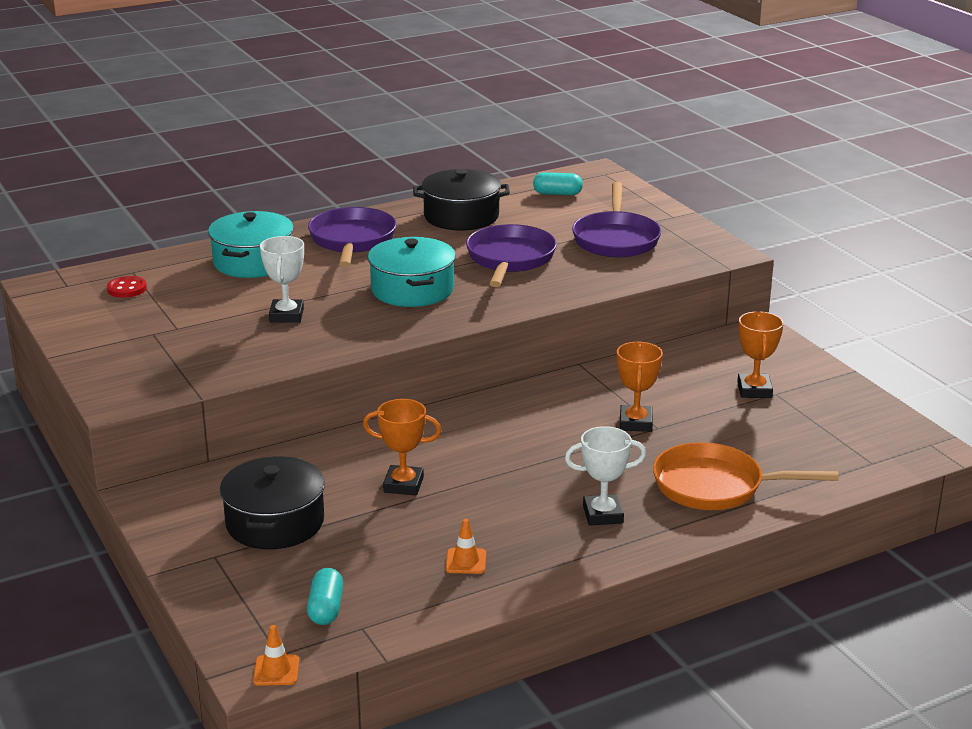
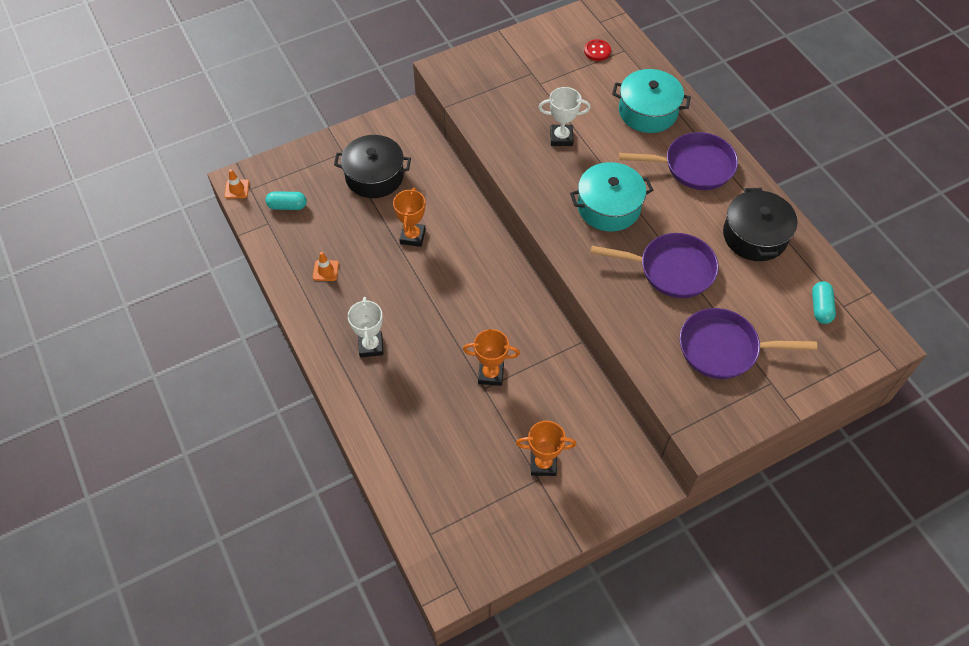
camera: 90 degrees right, 30 degrees up
orange pan [653,442,838,510] -> none

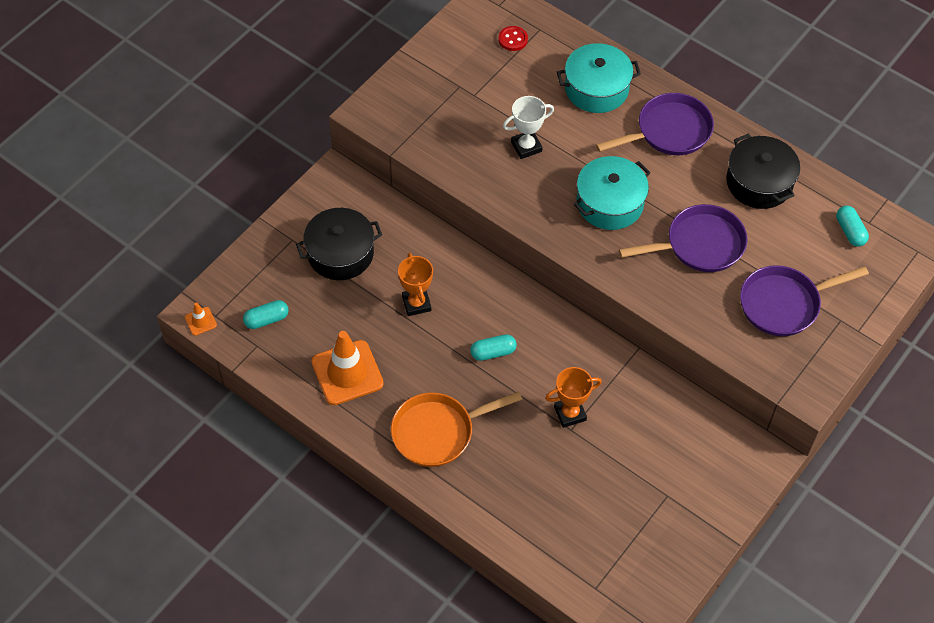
camera: 25 degrees left, 0 degrees up
orange traffic cone [313,252,339,281] -> orange traffic cone [312,331,384,405], size x2.23
white trophy [348,297,384,357] -> orange pan [391,391,522,467]
orange trophy [516,421,577,476] -> none
none -> turquoise capsule [470,334,517,361]

